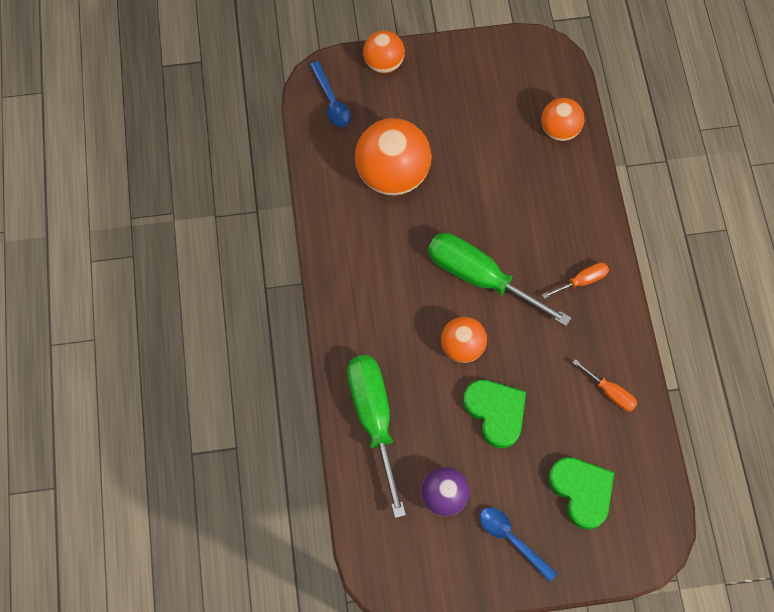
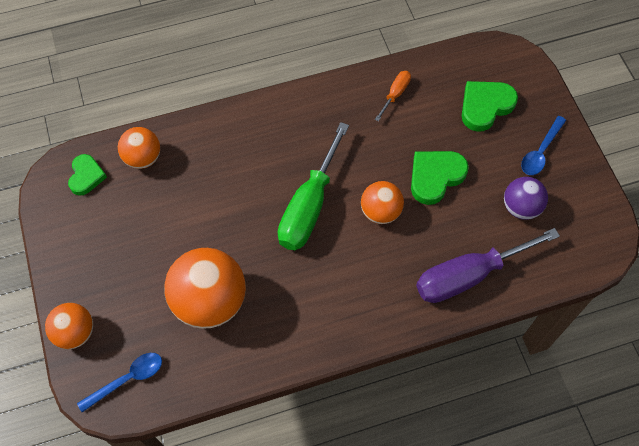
camera: 100 degrees left, 5 degrees down
green screwdriver [347,355,406,518] -> purple screwdriver [416,228,560,303]
orange screwdriver [542,262,609,299] -> none
none -> green heart [68,154,107,196]

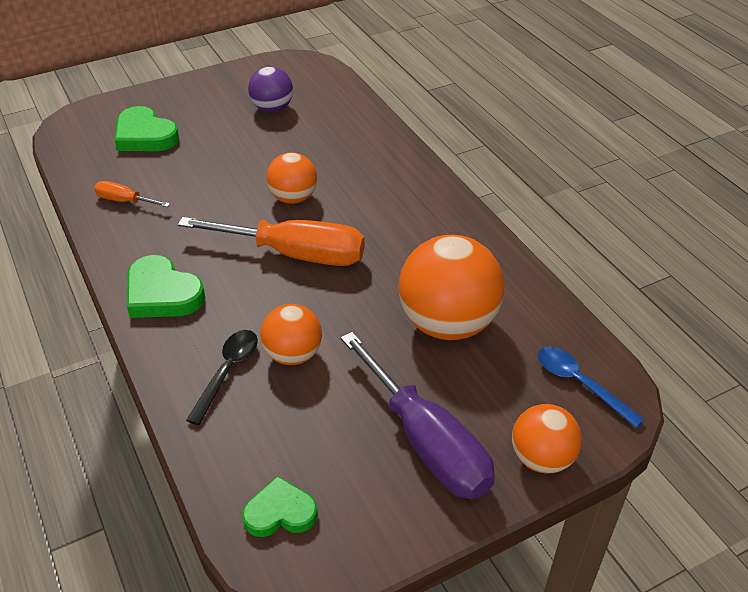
camera: 100 degrees left, 20 degrees down
orange ball [118,127,160,169] -> orange ball moved to [260,304,322,365]
green screwdriver [278,122,349,250] -> orange screwdriver [178,217,365,266]
green heart [411,151,469,205] -> green heart moved to [127,255,205,318]
purple screwdriver [416,228,560,303] -> purple screwdriver moved to [340,332,495,499]
blue spoon [521,116,566,175] -> none
none -> black spoon [186,330,258,425]

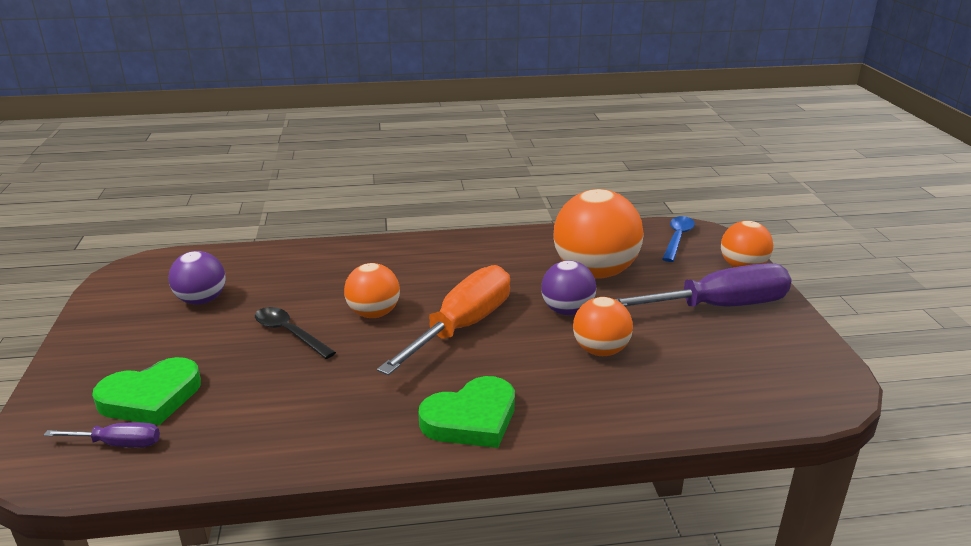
camera: 70 degrees left, 15 degrees down
orange screwdriver [94,181,170,207] -> none
black spoon [186,330,258,425] -> black spoon moved to [255,307,336,359]
green heart [242,476,318,537] -> none
blue spoon [538,347,645,428] -> blue spoon turned 135 degrees clockwise [662,216,695,262]
none -> purple screwdriver [44,422,160,447]
none -> purple ball [541,260,596,315]

